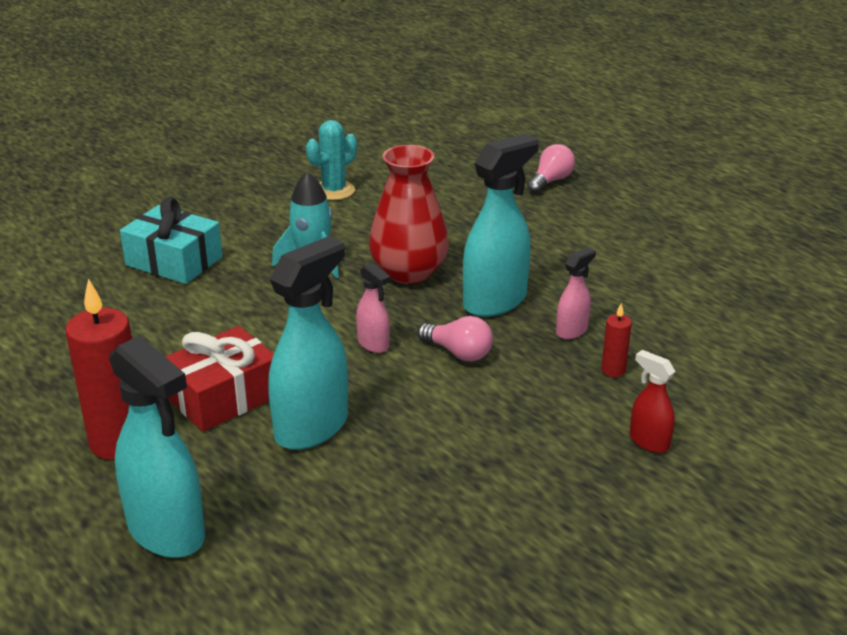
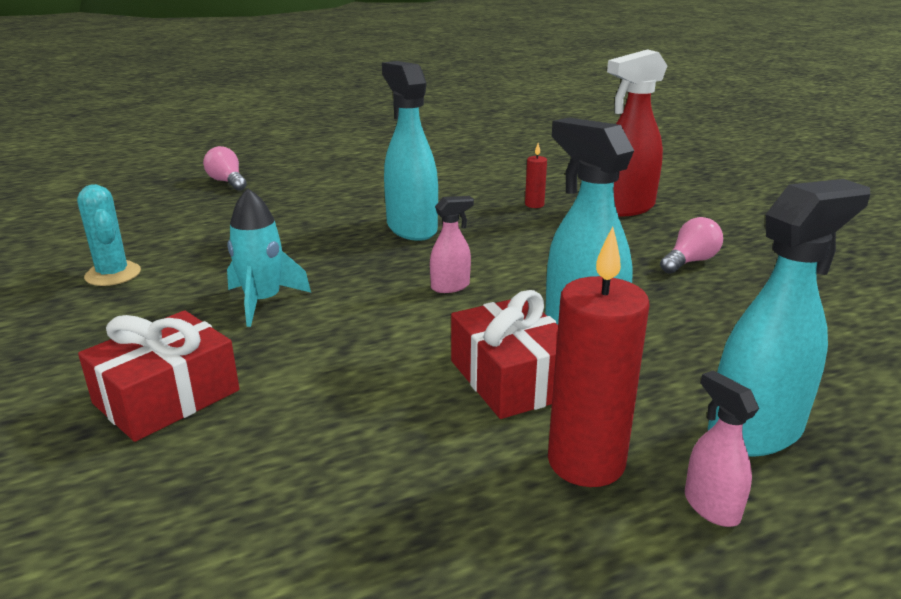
camera: 75 degrees left, 5 degrees down
turquoise gift [120,197,223,284] -> red gift [78,310,239,442]
red vase [369,145,449,284] -> none
pink light bulb [418,316,493,362] -> pink light bulb moved to [660,217,723,274]
pink spray bottle [556,247,596,339] -> pink spray bottle moved to [685,370,759,527]
red spray bottle [630,350,676,453] -> red spray bottle [607,49,668,217], size x2.00

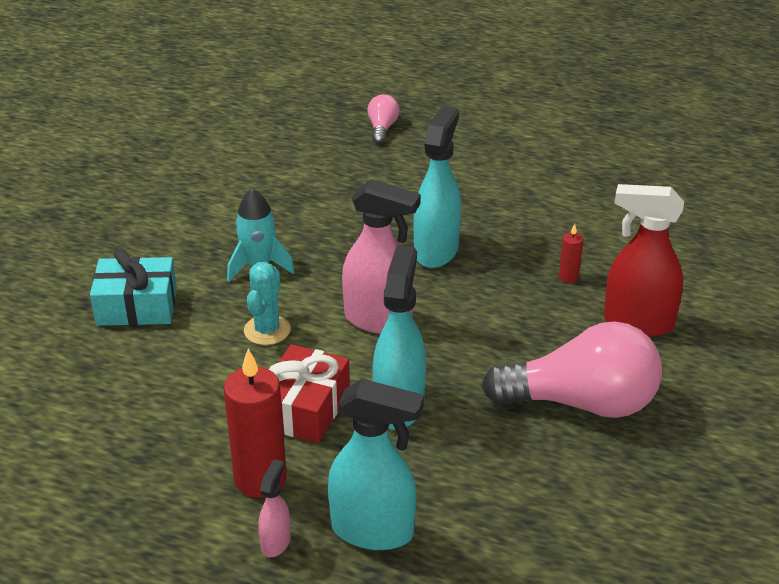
camera: 45 degrees right, 10 degrees up
turquoise cactus [77,184,141,286] -> turquoise cactus moved to [244,262,291,345]
red gift [78,310,239,442] -> turquoise gift [90,248,177,326]
pink spray bottle [430,196,474,293] -> pink spray bottle [342,179,421,334], size x2.00
pink light bulb [660,217,723,274] -> pink light bulb [481,321,662,418], size x2.21

